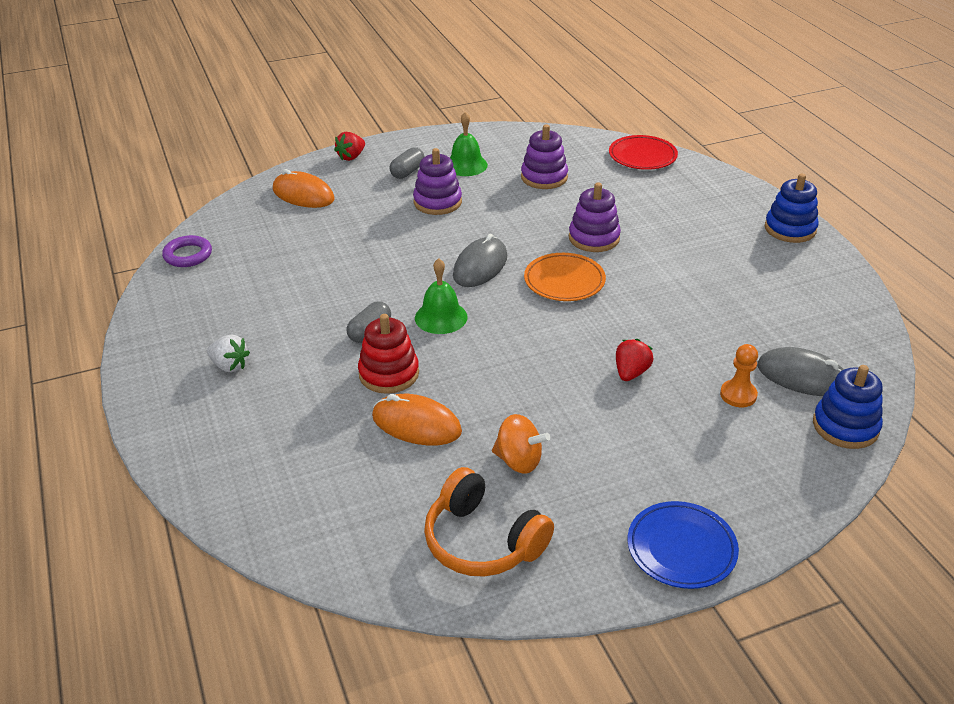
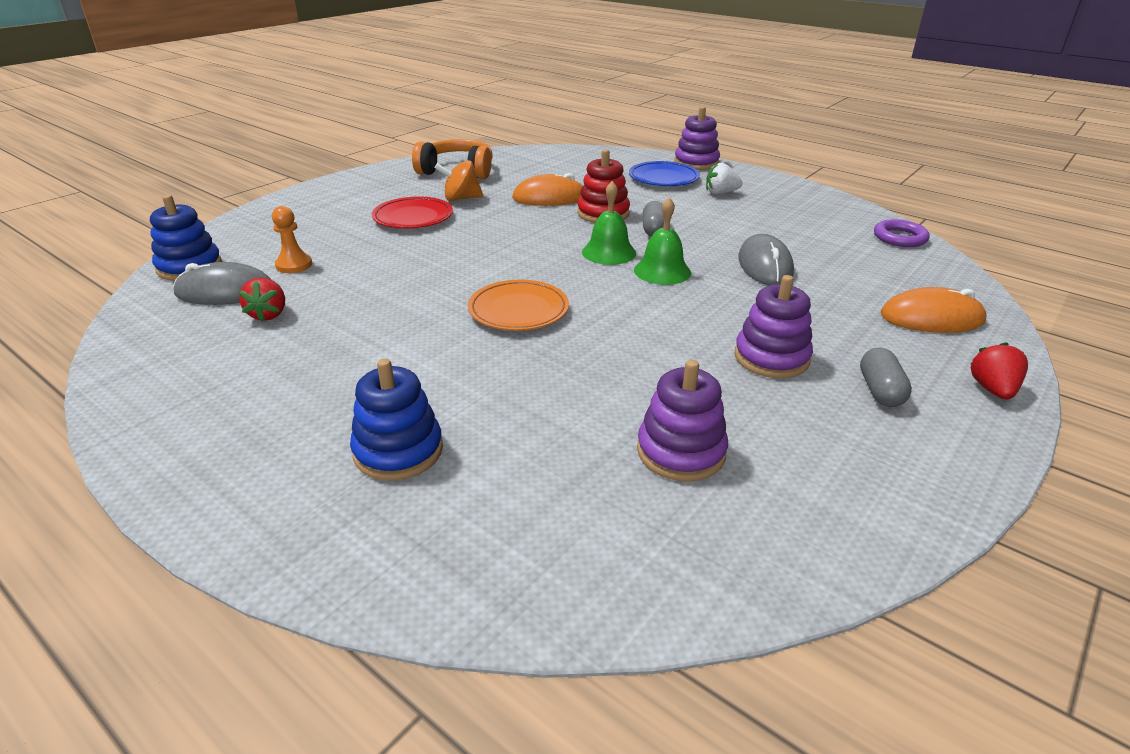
camera: 150 degrees right, 5 degrees down
green bell [450,112,488,176] -> green bell moved to [634,197,691,285]
grey mouse [453,234,507,287] -> grey mouse moved to [738,234,794,285]
purple stacking toy [569,182,621,252] -> purple stacking toy moved to [674,106,720,170]
red plate [609,135,678,170] -> red plate moved to [372,196,453,229]
red strawberry [616,339,653,381] -> red strawberry moved to [239,277,285,322]
blue plate [628,501,739,589] -> blue plate moved to [629,161,700,186]
blue stacking toy [765,173,819,243] -> blue stacking toy moved to [350,358,443,481]

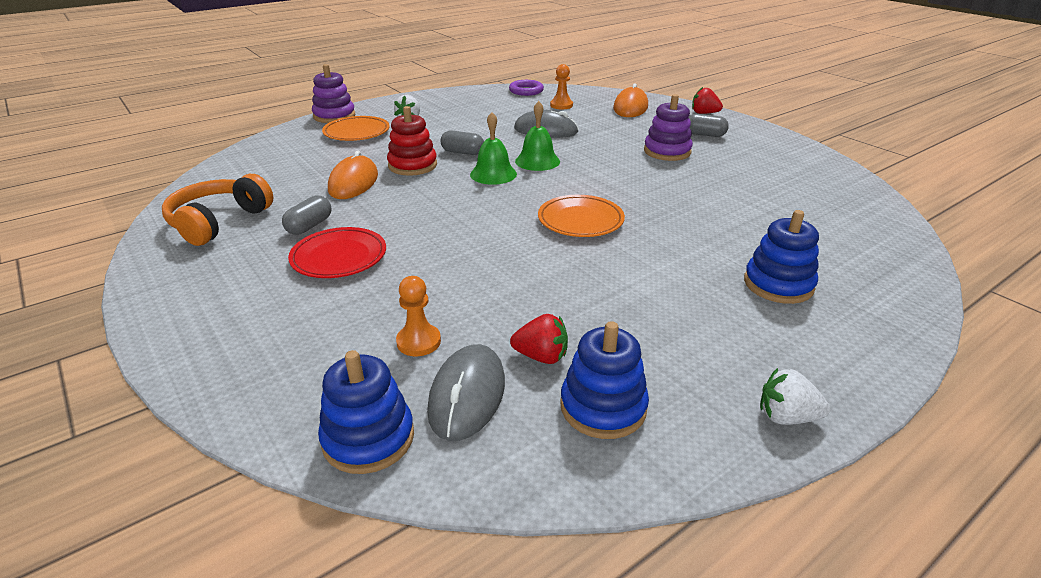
camera: 75 degrees left, 0 degrees up
orange spinning top [435,160,483,201] -> grey capsule [282,195,331,235]
blue plate [629,161,700,186] -> orange plate [322,116,390,141]
purple stacking toy [637,360,728,481] -> none
none -> orange pawn [550,64,573,109]
none -> blue stacking toy [560,321,649,439]
none -> white strawberry [760,368,830,425]

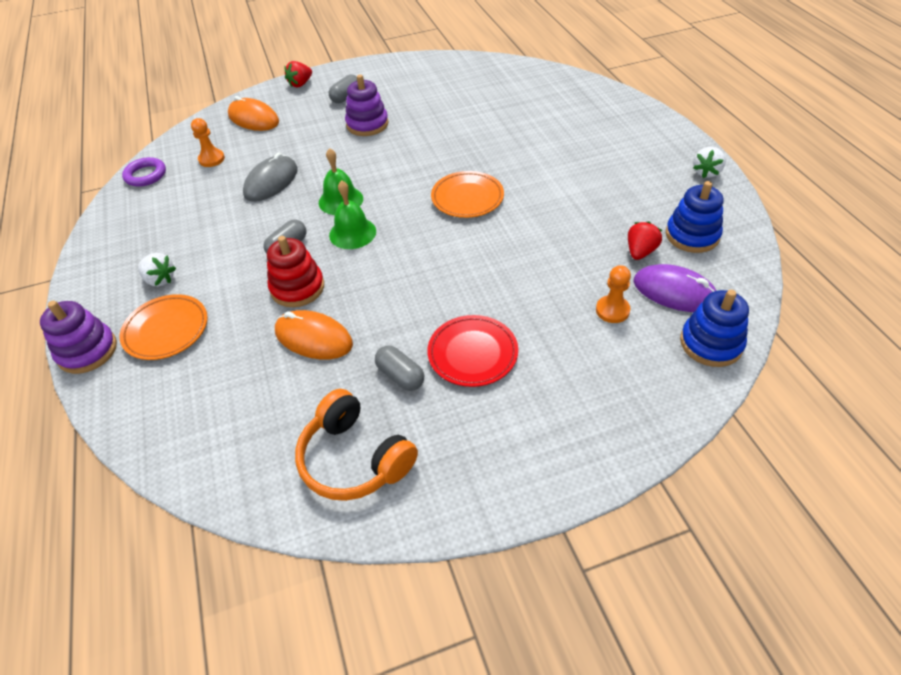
camera: 70 degrees left, 15 degrees up
grey mouse [427,344,505,441] -> purple mouse [633,264,716,312]
blue stacking toy [744,210,819,304] -> none

